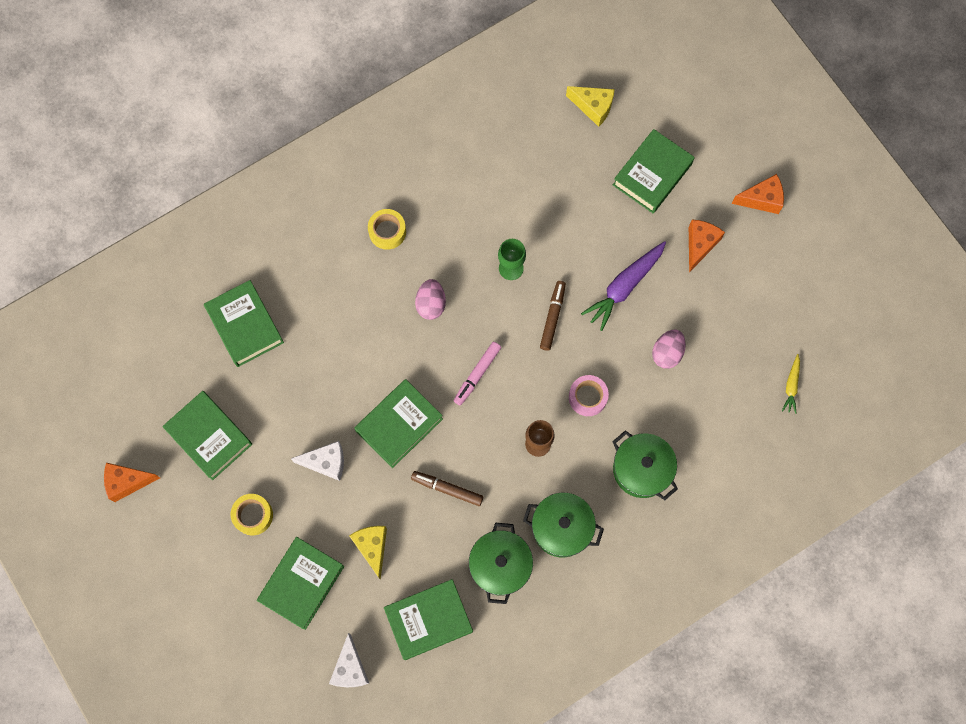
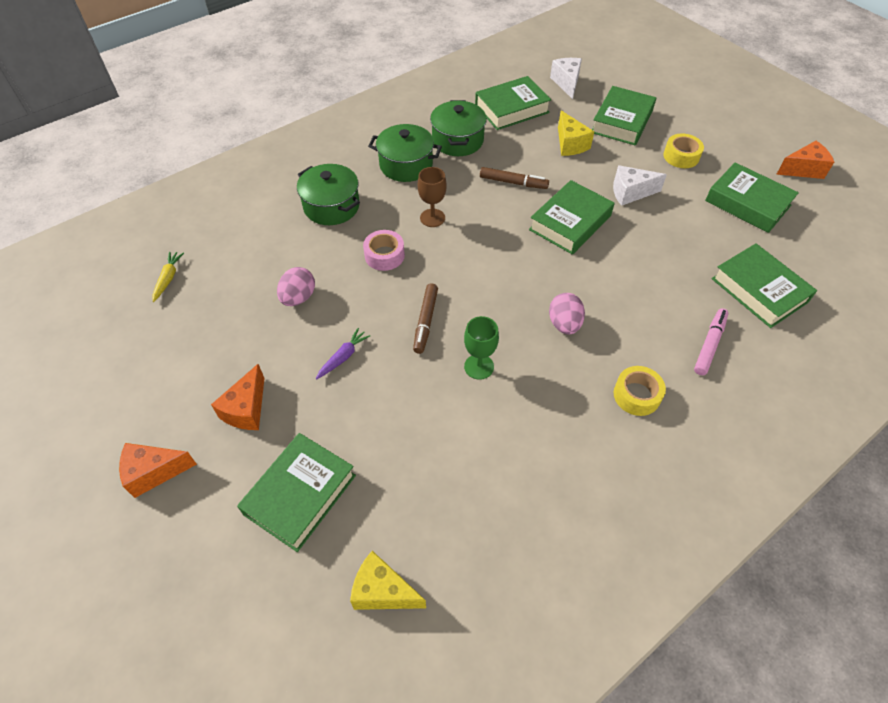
camera: 175 degrees right, 20 degrees down
pink marker [454,342,501,406] -> pink marker moved to [694,308,729,375]
purple carrot [581,241,666,331] -> purple carrot [316,328,370,379], size x0.53

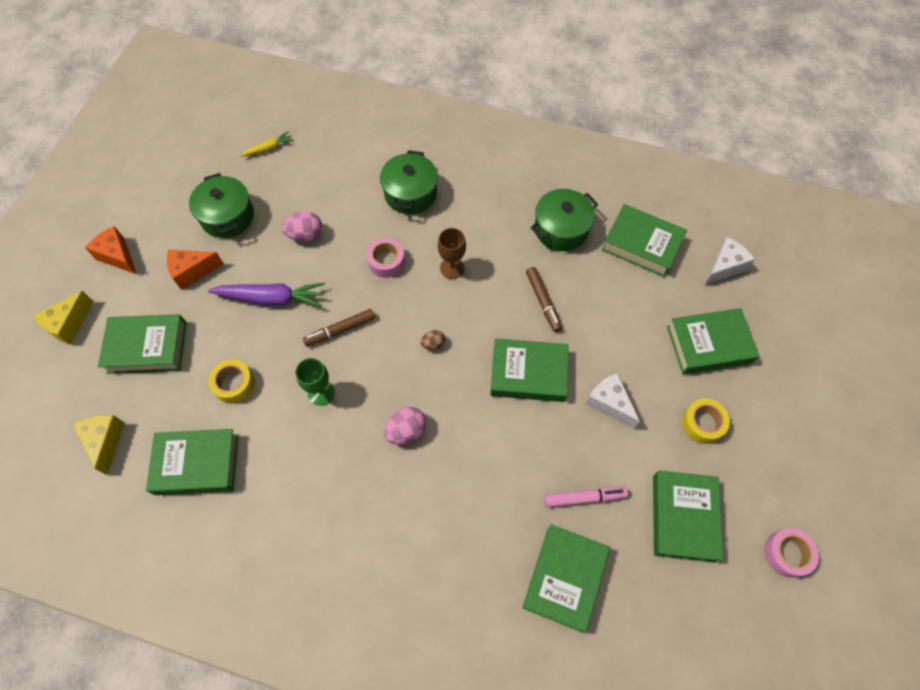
camera: 55 degrees right, 10 degrees up
purple carrot [316,328,370,379] -> purple carrot [208,282,325,307], size x1.89
green pot [368,124,442,182] -> green pot moved to [189,173,254,238]
yellow cheese [558,110,594,156] -> yellow cheese moved to [33,291,94,345]
yellow tape [614,366,666,416] -> yellow tape moved to [208,359,255,404]
pink marker [694,308,729,375] -> pink marker moved to [544,487,628,507]
orange cheese [777,141,834,179] -> pink tape [764,528,819,578]
none -> green book [146,429,239,495]
none -> brown egg [420,330,446,350]

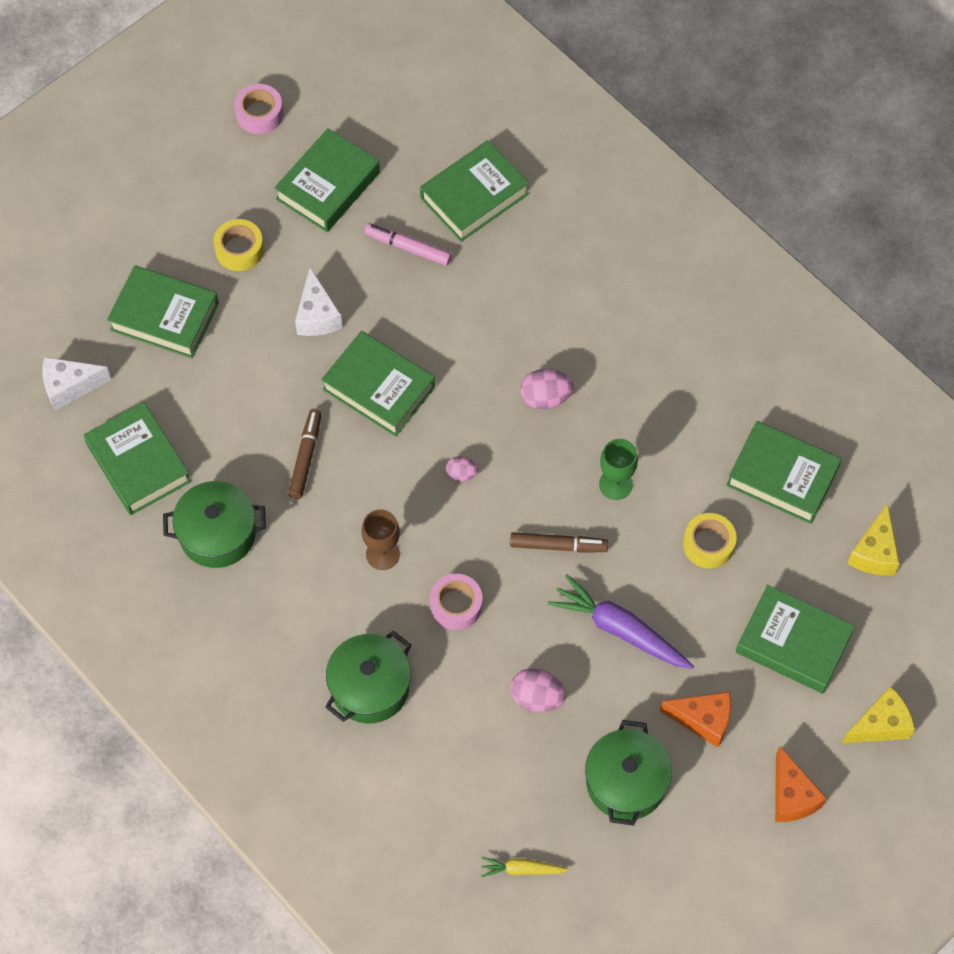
camera: 150 degrees left, 0 degrees up
brown egg [420,330,446,350] -> pink egg [446,456,479,481]

